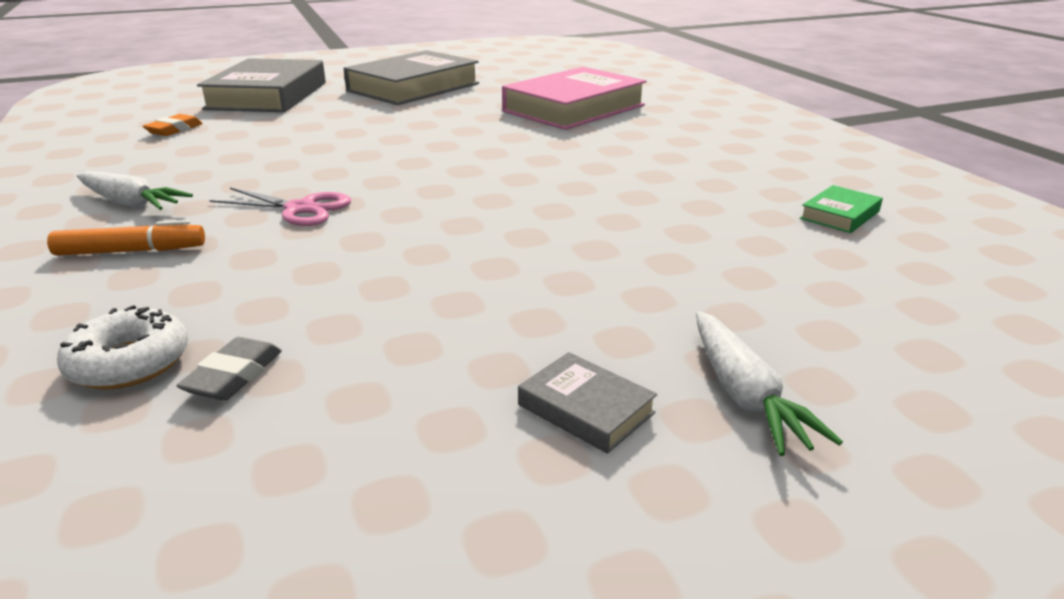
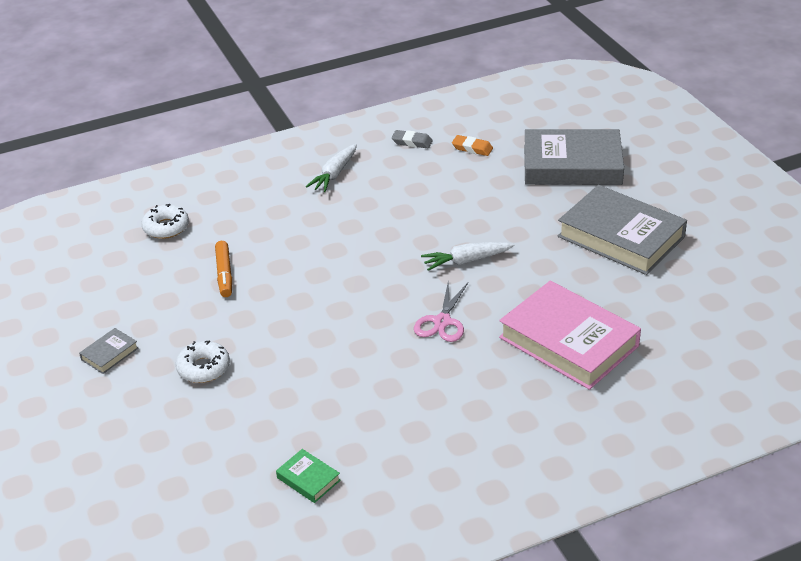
camera: 90 degrees right, 10 degrees up
orange marker [47,220,205,256] -> orange marker moved to [215,241,232,297]
grey eraser [177,337,282,401] -> grey eraser moved to [392,130,432,148]
pink scissors [209,188,351,226] -> pink scissors moved to [414,281,468,342]
white carrot [696,311,843,456] -> white carrot moved to [421,242,515,271]
none -> white donut [176,341,230,383]

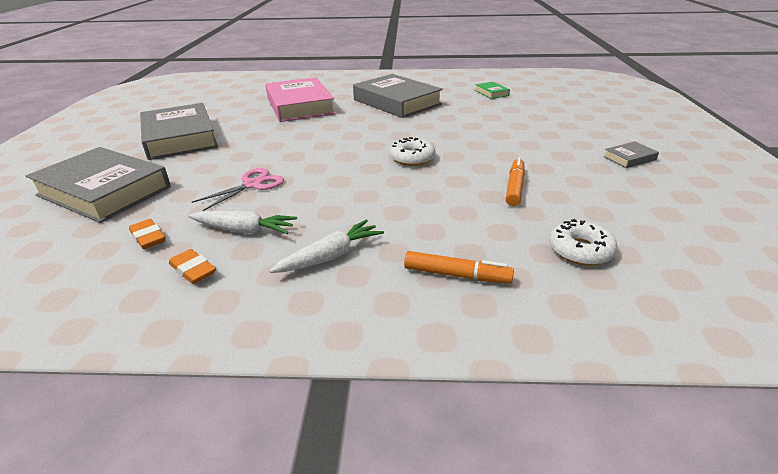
camera: 155 degrees left, 5 degrees down
white donut [176,341,230,383] -> white donut moved to [390,137,435,166]
grey eraser [392,130,432,148] -> orange eraser [169,249,216,284]
pink scissors [414,281,468,342] -> pink scissors moved to [192,168,284,211]
white carrot [421,242,515,271] -> white carrot moved to [189,211,297,234]
none -> grey book [353,74,443,118]
none -> orange marker [404,251,514,284]

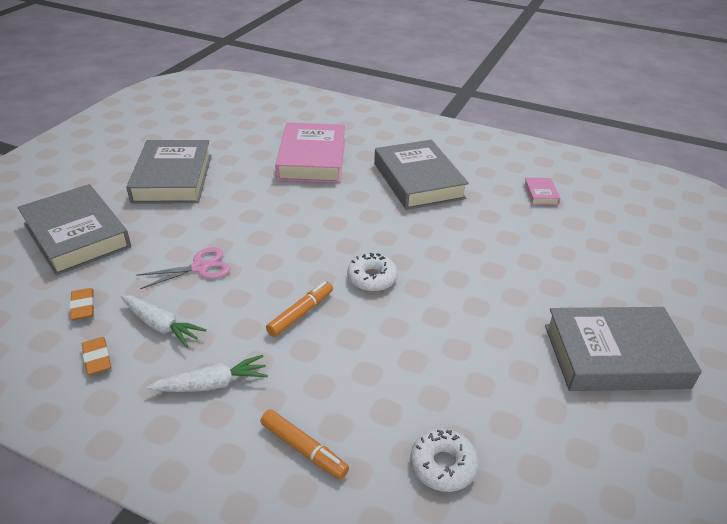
camera: 20 degrees right, 5 degrees up
green book [475,82,510,99] -> pink book [524,178,560,205]
orange marker [506,157,525,206] -> orange marker moved to [266,281,333,337]
grey book [603,141,659,168] -> grey book [545,307,702,391], size x2.40

